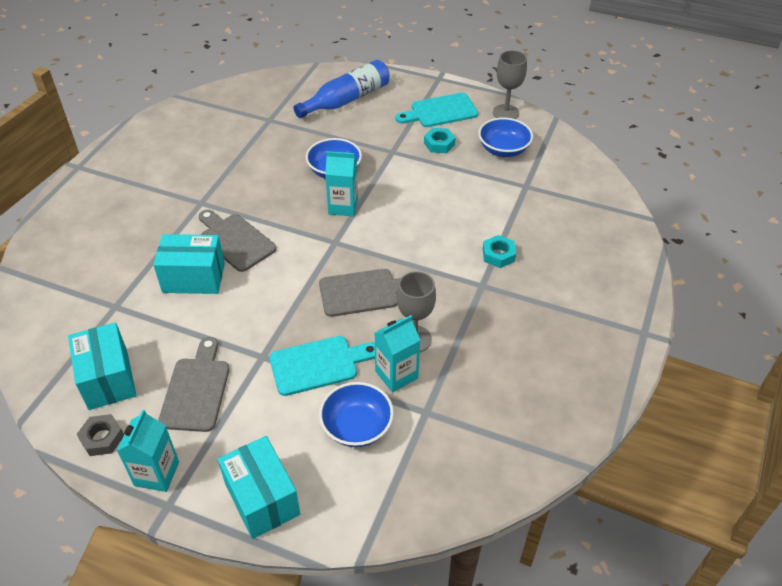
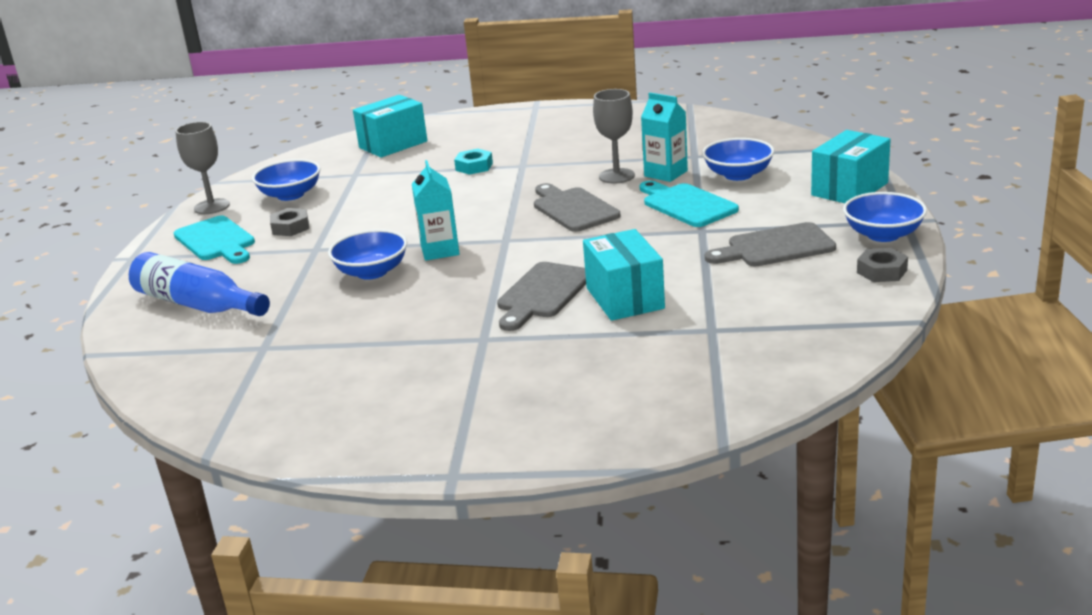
camera: 105 degrees left, 20 degrees down
turquoise box [68,323,136,410] -> turquoise box moved to [353,95,427,158]
turquoise carton [117,409,179,492] -> blue bowl [843,192,927,242]
turquoise nut [424,128,455,153] -> grey nut [270,208,309,236]

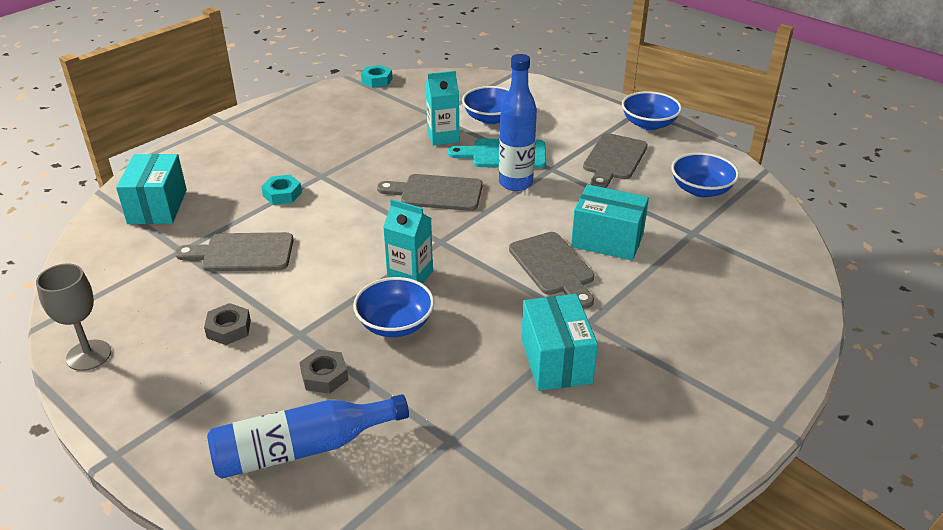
camera: 55 degrees left, 10 degrees up
turquoise cutting board [174,215,255,264] -> none
blue bowl [252,159,321,201] -> blue bowl moved to [671,153,739,197]
grey goblet [593,89,635,183] -> none
turquoise box [811,130,891,203] -> turquoise box moved to [521,294,598,391]
grey nut [857,248,908,282] -> grey nut moved to [299,349,348,394]
none -> grey cutting board [175,232,294,272]
none -> turquoise nut [361,65,393,88]
none -> blue bottle [499,54,537,191]

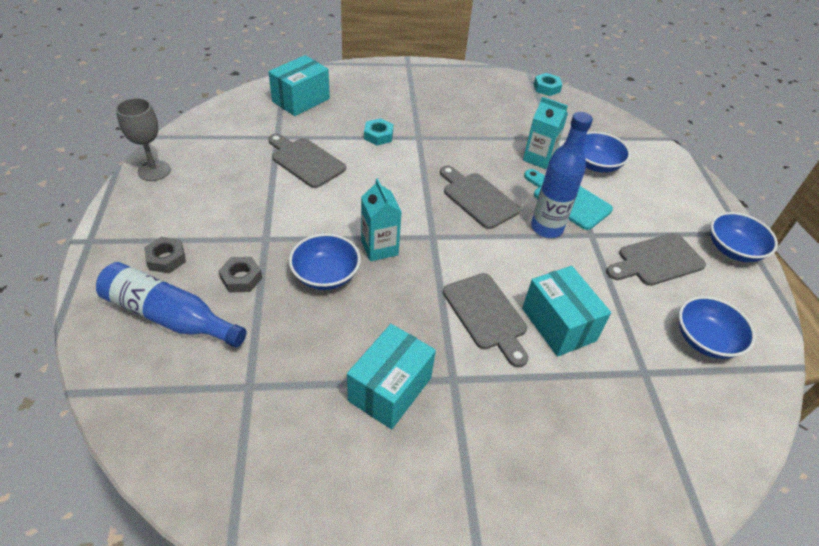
camera: 40 degrees right, 10 degrees up
grey nut [204,303,251,345] -> grey nut moved to [144,237,186,273]
grey cutting board [509,232,594,309] -> grey cutting board turned 45 degrees counterclockwise [443,273,528,367]

